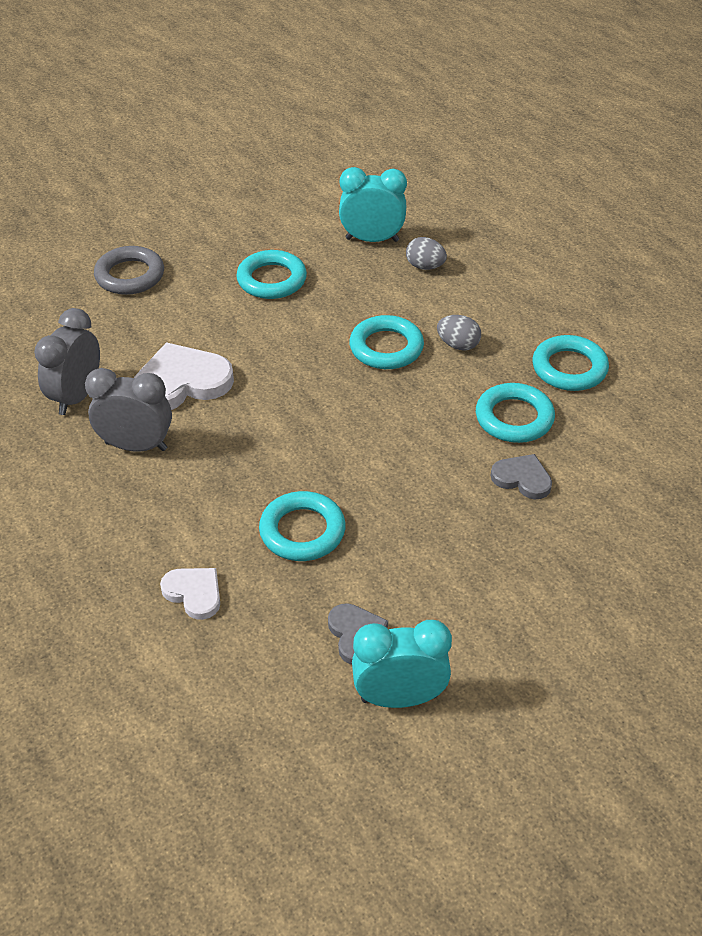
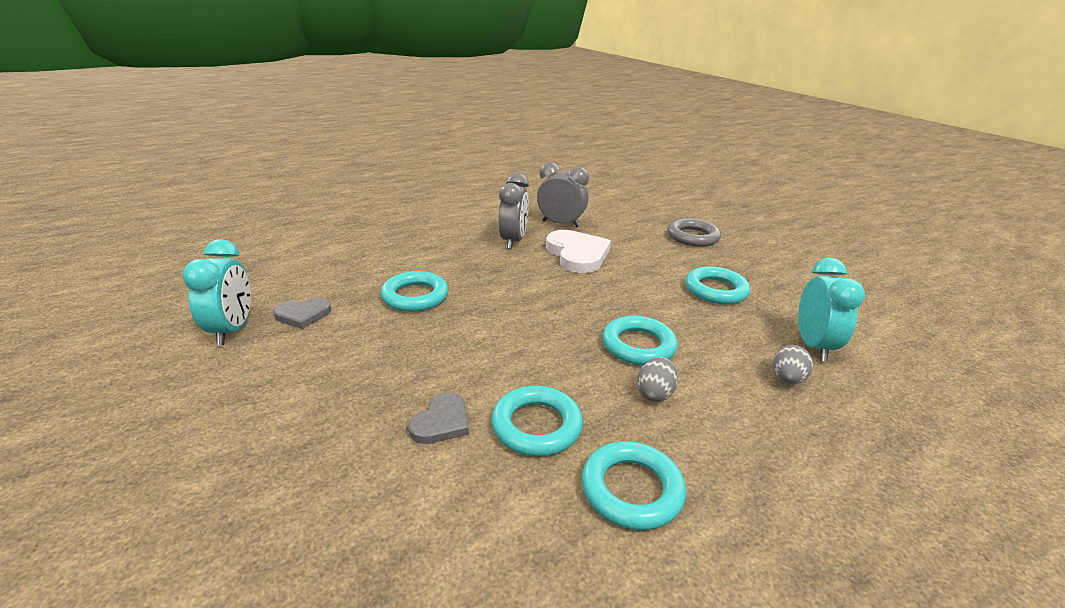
camera: 90 degrees right, 15 degrees down
white heart [160,568,220,620] -> none

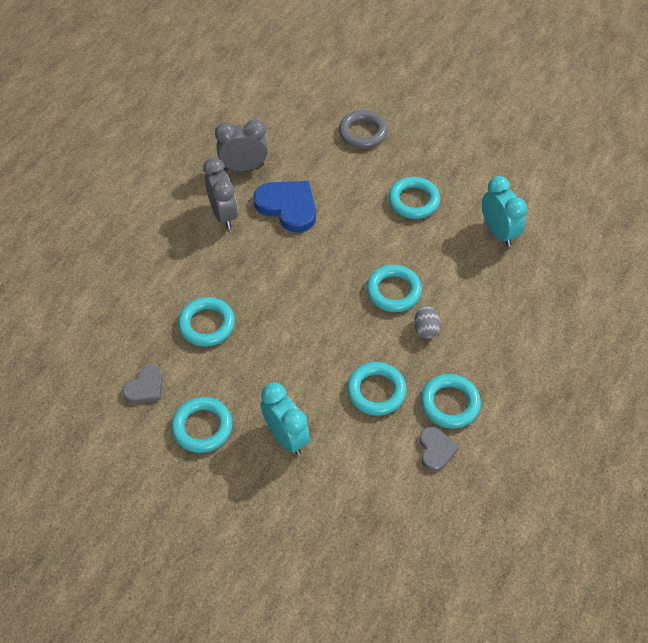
camera: 30 degrees left, 25 degrees up
turquoise clock [182,239,251,345] -> turquoise clock moved to [261,383,310,455]
grey heart [408,392,469,444] -> grey heart moved to [420,426,459,472]
white heart [546,230,611,273] -> blue heart [253,181,316,232]
grey egg [772,345,813,384] -> none
none -> turquoise ring [171,397,233,453]

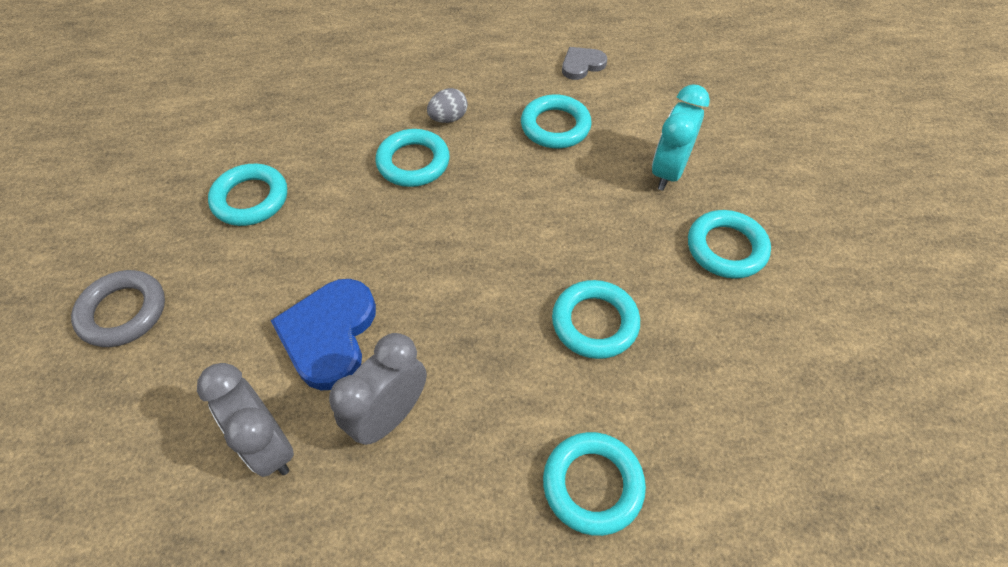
camera: 120 degrees left, 0 degrees up
grey heart [122,366,163,403] -> none
turquoise ring [421,374,481,429] -> turquoise ring moved to [543,432,646,536]
turquoise clock [482,176,527,247] -> none

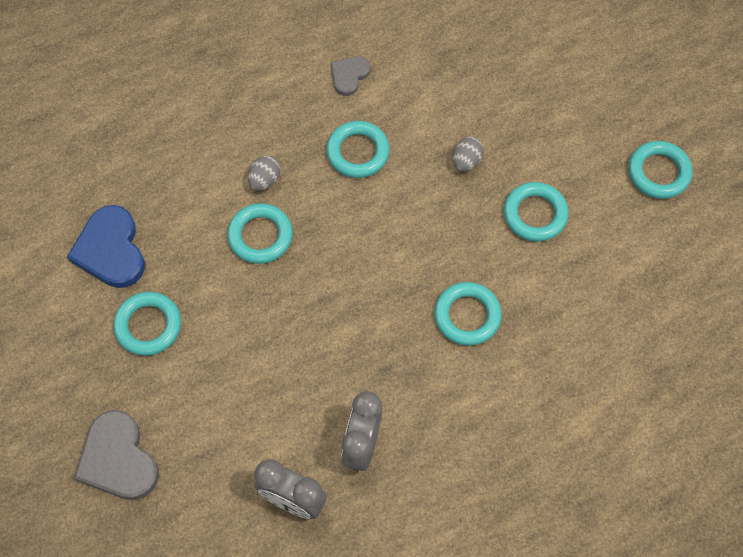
camera: 25 degrees left, 10 degrees up
grey ring [71,270,165,347] -> grey heart [74,410,159,500]
blue heart [270,279,376,390] -> blue heart moved to [67,205,145,288]
turquoise ring [543,432,646,536] -> turquoise ring moved to [628,141,692,199]
turquoise clock [652,84,710,191] -> grey egg [453,137,484,172]

